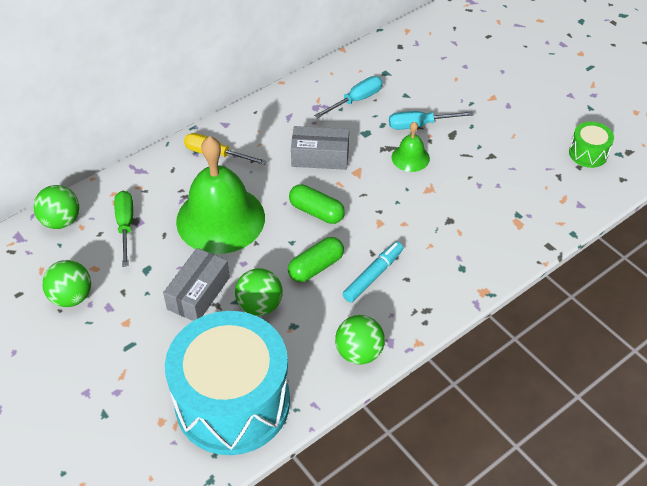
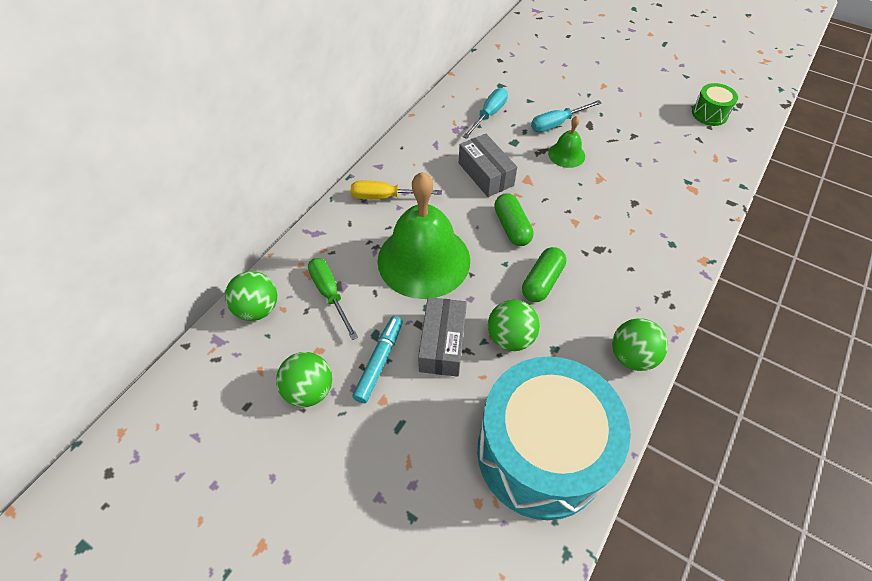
camera: 20 degrees left, 5 degrees up
green capsule [289,184,345,224] -> green capsule turned 60 degrees clockwise [494,193,533,246]
grey box [291,126,349,170] -> grey box turned 75 degrees clockwise [459,134,517,197]
turquoise marker [343,242,403,302] -> turquoise marker moved to [352,316,403,403]

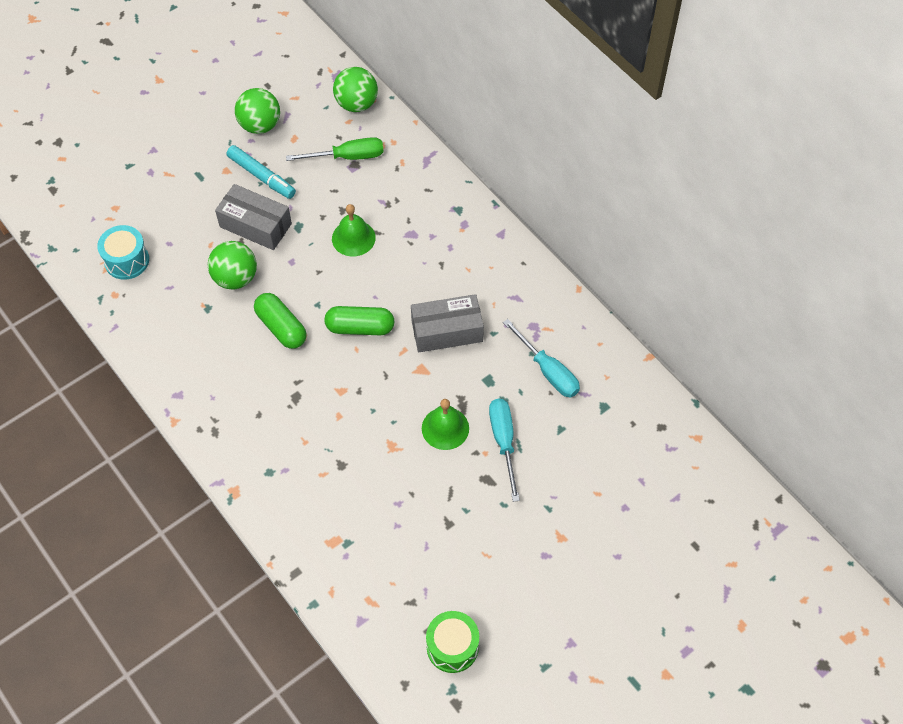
camera: 110 degrees right, 5 degrees up
yellow screwdriver [351,181,442,200] -> none
green bell [377,172,470,299] -> green bell [332,204,376,257], size x0.46
turquoise drum [477,356,631,520] -> turquoise drum [97,225,149,280], size x0.41
green ball [612,318,668,371] -> none

